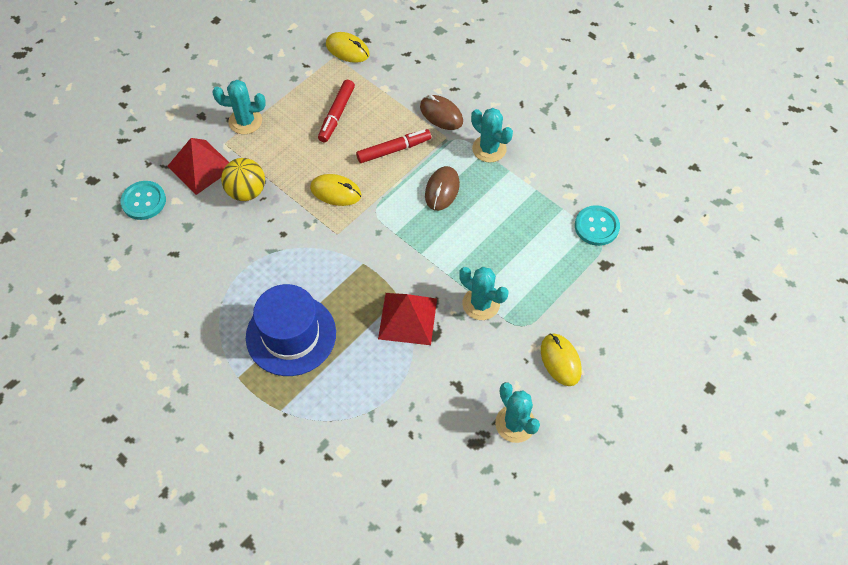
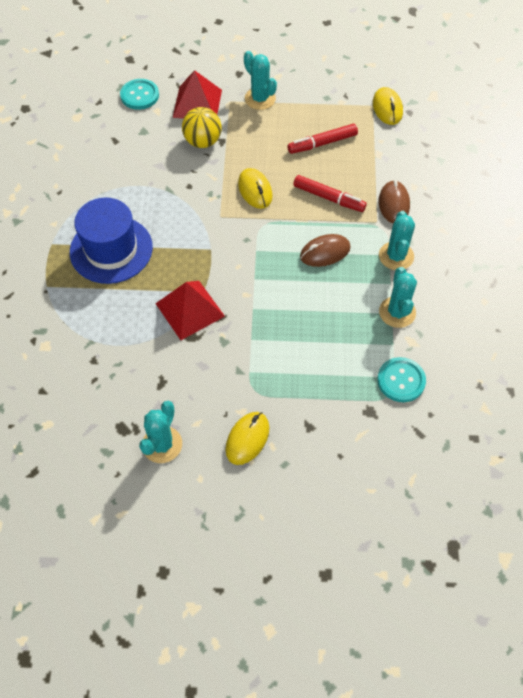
camera: 50 degrees right, 0 degrees up
turquoise cactus [459,267,508,320] -> turquoise cactus moved to [379,267,417,328]

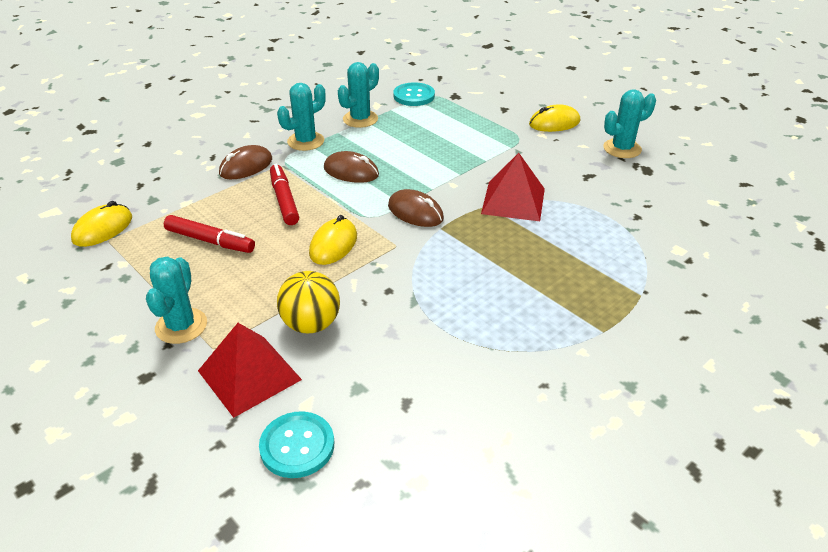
camera: 135 degrees left, 20 degrees down
blue hat [70,197,153,284] -> none
none -> brown mouse [388,189,444,227]

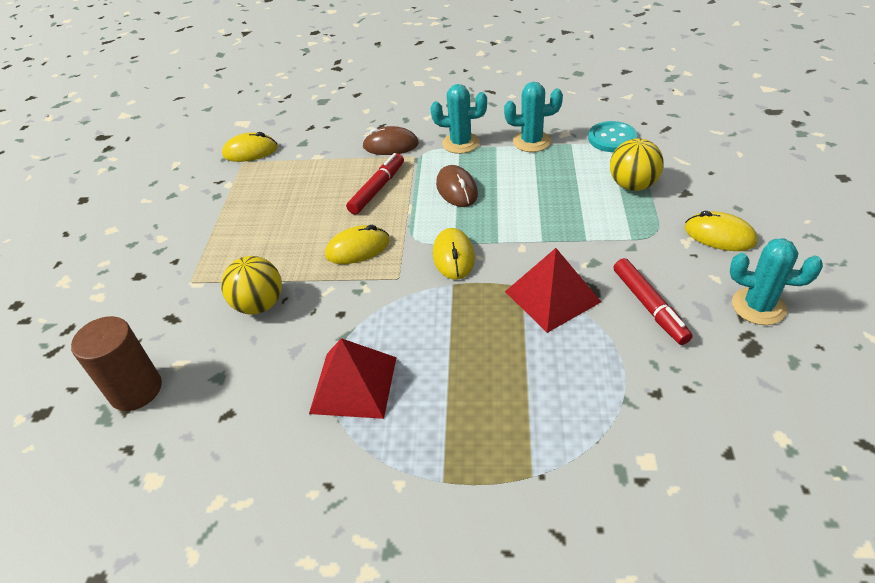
camera: 50 degrees right, 5 degrees up
turquoise cactus [146,256,207,344] -> none
red marker [164,215,255,253] -> red marker moved to [614,258,693,345]
red pyramid [198,323,302,418] -> red pyramid moved to [309,338,397,419]
turquoise button [259,411,334,478] -> brown cylinder [71,316,162,411]
brown mouse [388,189,444,227] -> yellow mouse [433,228,475,280]
none -> yellow ball [610,138,664,191]

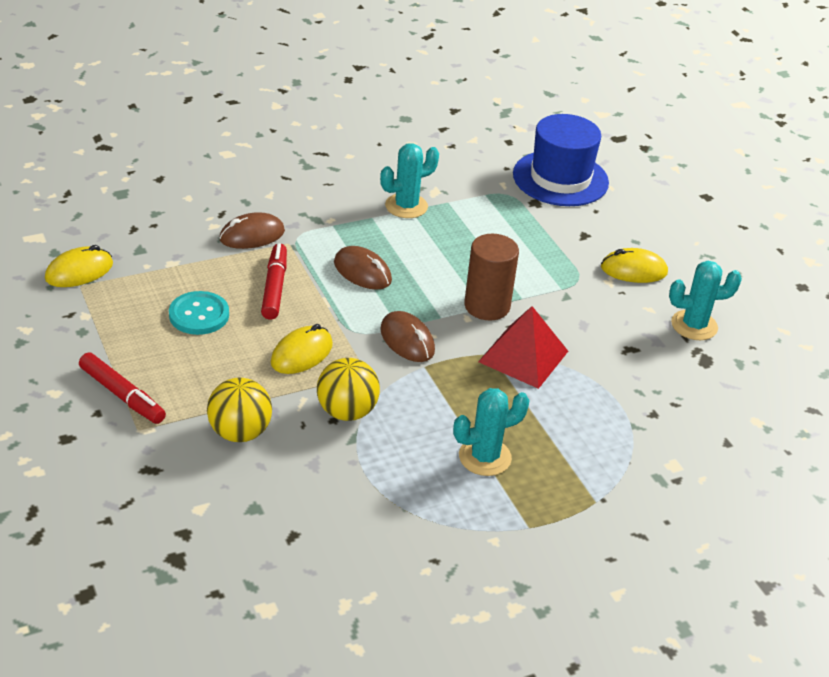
camera: 35 degrees left, 5 degrees down
brown cylinder [71,316,162,411] -> brown cylinder moved to [464,234,519,321]
red pyramid [309,338,397,419] -> none
turquoise cactus [430,84,487,154] -> turquoise cactus moved to [453,388,530,476]
yellow mouse [433,228,475,280] -> brown mouse [380,311,435,362]
turquoise button [588,121,638,152] -> turquoise button moved to [169,291,229,335]
yellow ball [610,138,664,191] -> yellow ball moved to [317,358,380,421]
red marker [614,258,693,345] -> red marker moved to [79,352,166,424]
none -> blue hat [513,114,609,206]

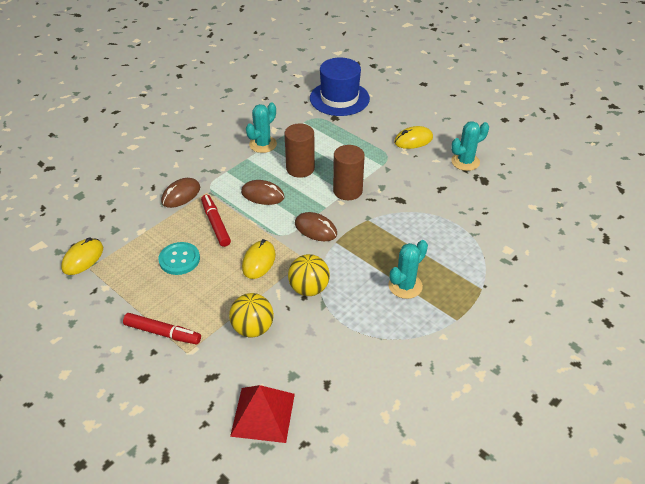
camera: 20 degrees left, 5 degrees up
red pyramid [478,306,568,389] -> red pyramid moved to [230,385,295,443]
none -> brown cylinder [284,124,315,178]

